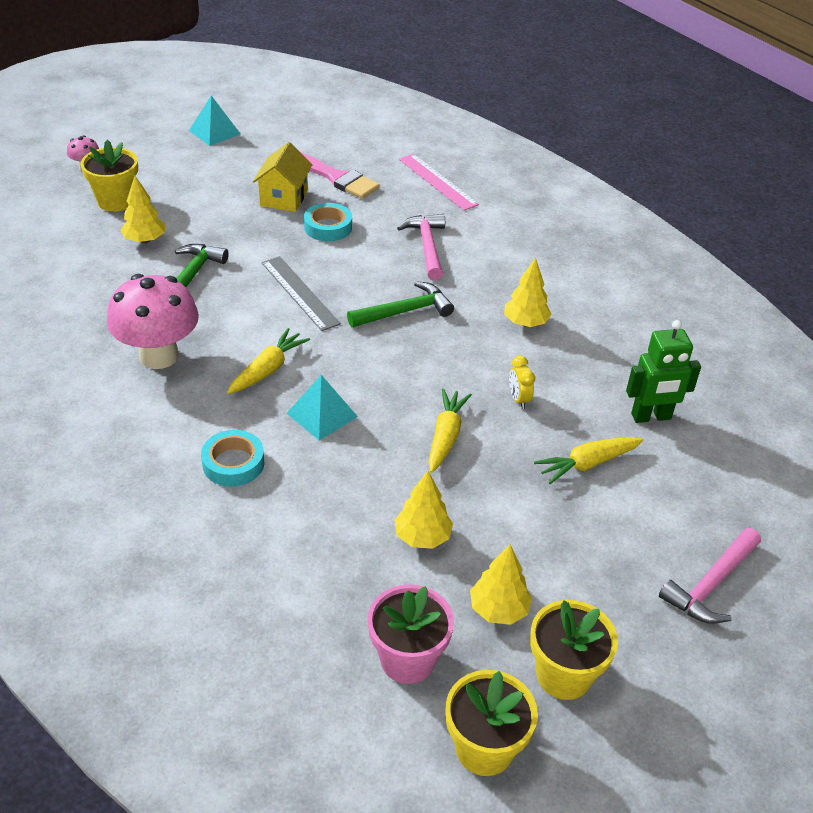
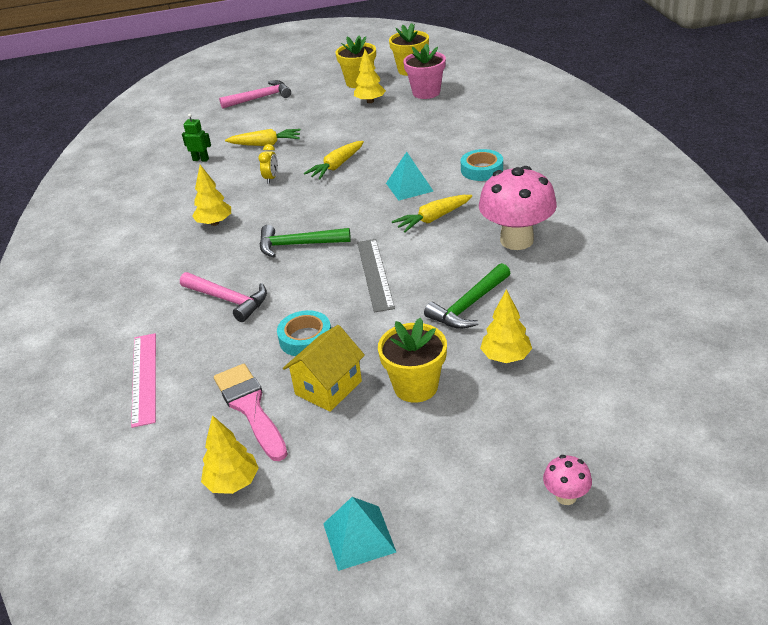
camera: 150 degrees left, 5 degrees down
yellow flower pot [80,140,138,212] -> yellow flower pot moved to [378,318,447,403]
yellow tree [394,471,453,549] -> yellow tree moved to [201,415,259,494]
pink hammer [397,214,445,280] -> pink hammer turned 75 degrees counterclockwise [180,272,267,322]
green robot [626,320,701,423] -> green robot [182,114,211,162], size x0.60

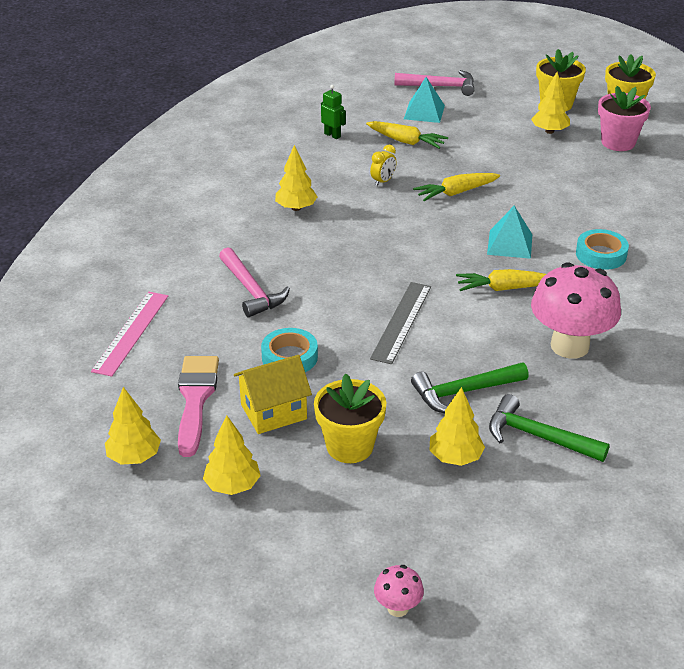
camera: 25 degrees right, 0 degrees up
green hammer [259,225,351,258] -> green hammer moved to [489,394,610,462]
turquoise pyramid [323,497,396,571] -> turquoise pyramid moved to [404,77,445,123]
none -> yellow tree [203,415,261,495]

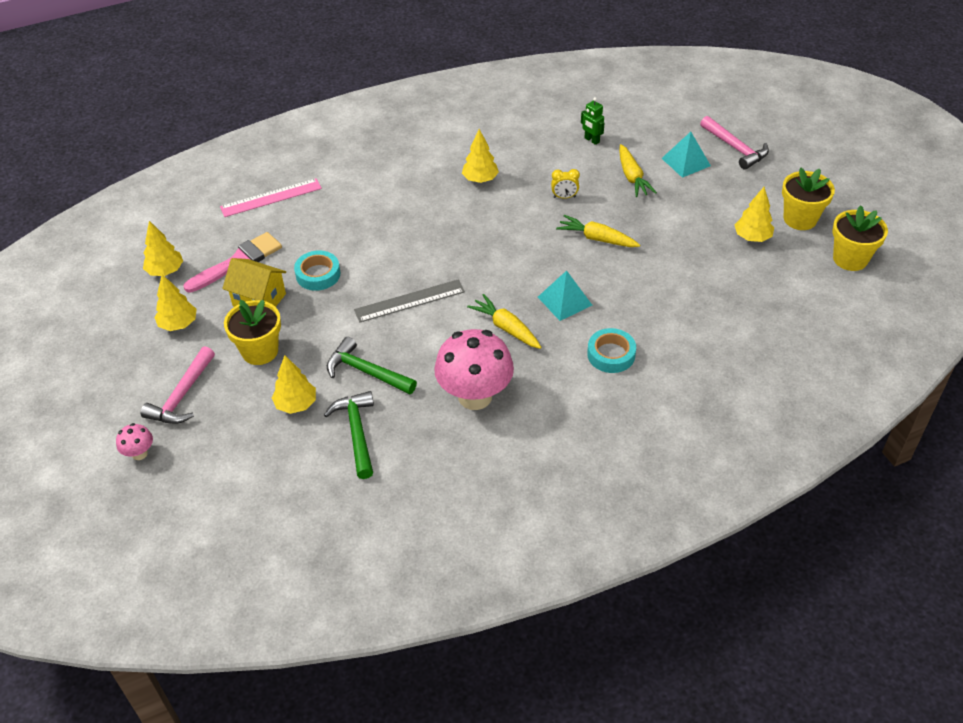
camera: 50 degrees right, 10 degrees up
pink hammer [219,247,290,317] -> pink hammer moved to [141,346,215,424]
green robot [321,85,346,139] -> green robot turned 135 degrees clockwise [581,97,605,145]
pink flower pot [598,86,651,151] -> none

